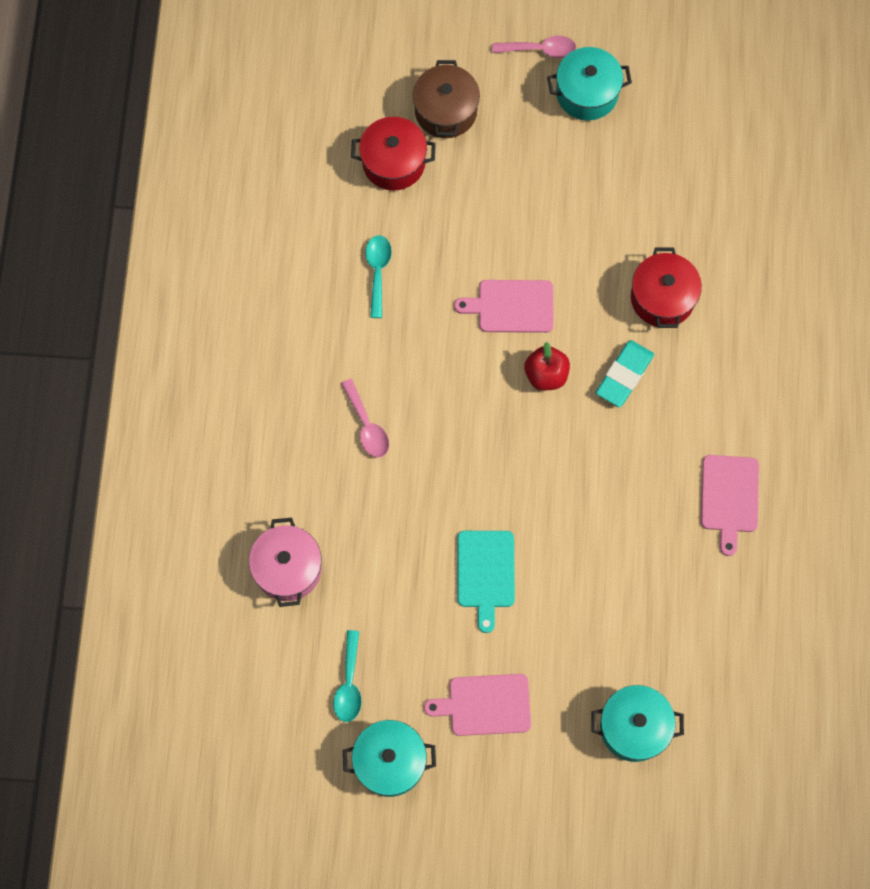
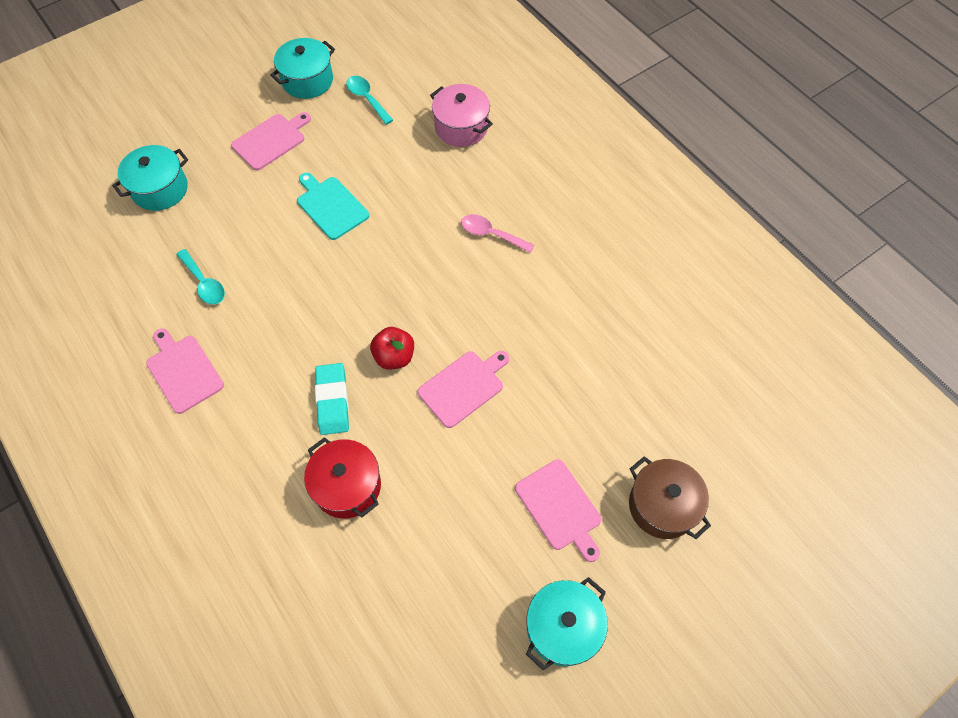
camera: 140 degrees right, 10 degrees down
red pot [351,117,436,191] -> none
turquoise spoon [365,235,392,318] -> turquoise spoon moved to [176,249,225,305]
pink spoon [493,35,576,58] -> none
none -> pink cutting board [515,459,601,562]

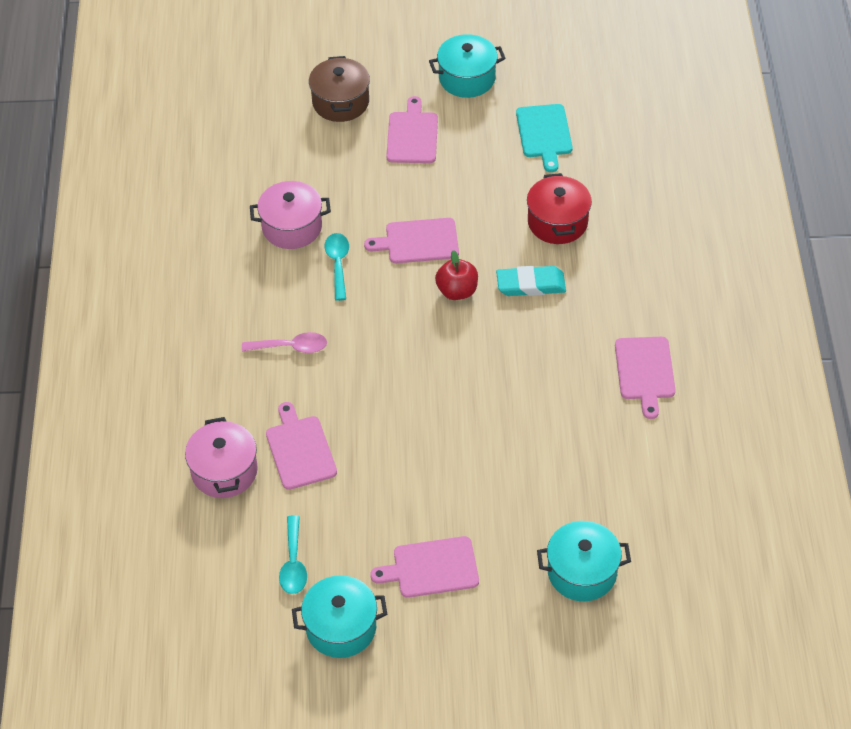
camera: 145 degrees left, 10 degrees down
turquoise spoon [176,249,225,305] -> turquoise spoon moved to [324,233,349,301]
turquoise cutting board [297,173,369,240] -> turquoise cutting board moved to [516,104,572,172]
turquoise eraser [315,363,349,435] -> turquoise eraser turned 60 degrees clockwise [496,266,566,296]
pink spoon [461,214,535,253] -> pink spoon turned 60 degrees counterclockwise [242,332,327,353]
none -> pink pot [250,181,331,249]
none -> pink cutting board [266,402,337,490]

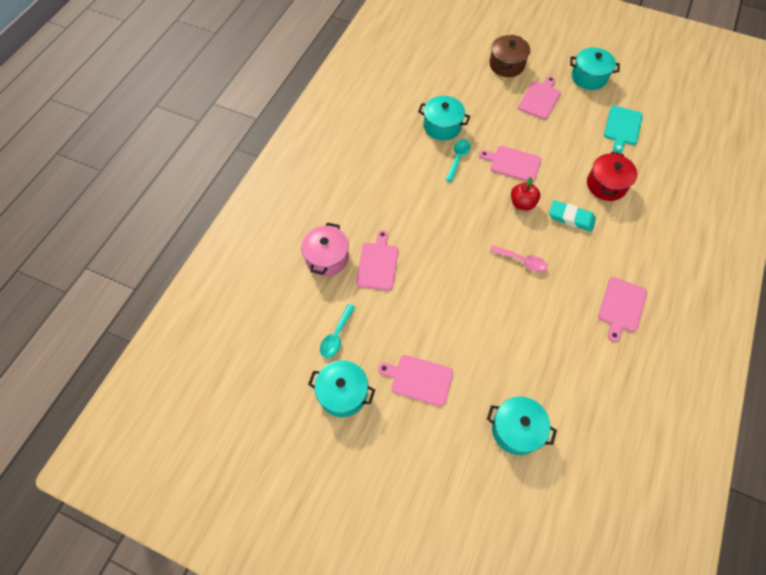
camera: 25 degrees right, 10 degrees up
pink spoon [242,332,327,353] -> pink spoon moved to [490,245,548,272]
pink pot [250,181,331,249] -> turquoise pot [418,96,470,141]

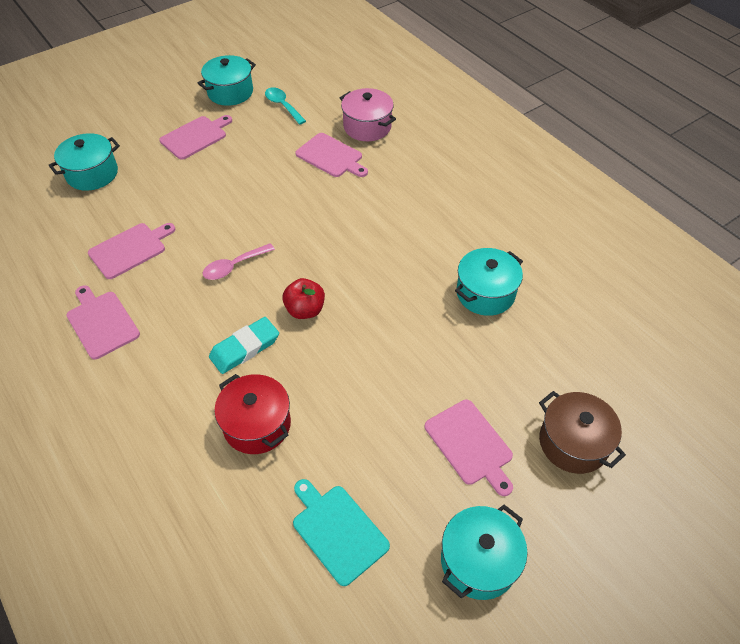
camera: 120 degrees right, 10 degrees down
turquoise spoon [445,139,471,182] -> none
pink cutting board [479,146,541,182] -> pink cutting board moved to [88,223,175,279]

